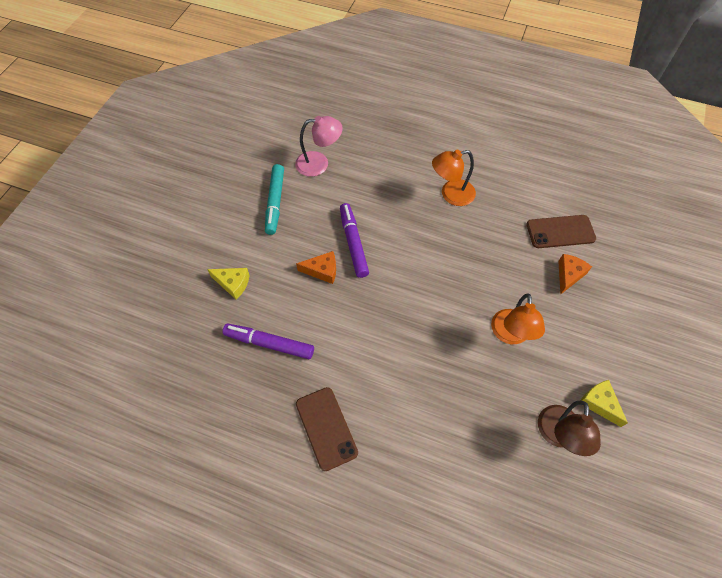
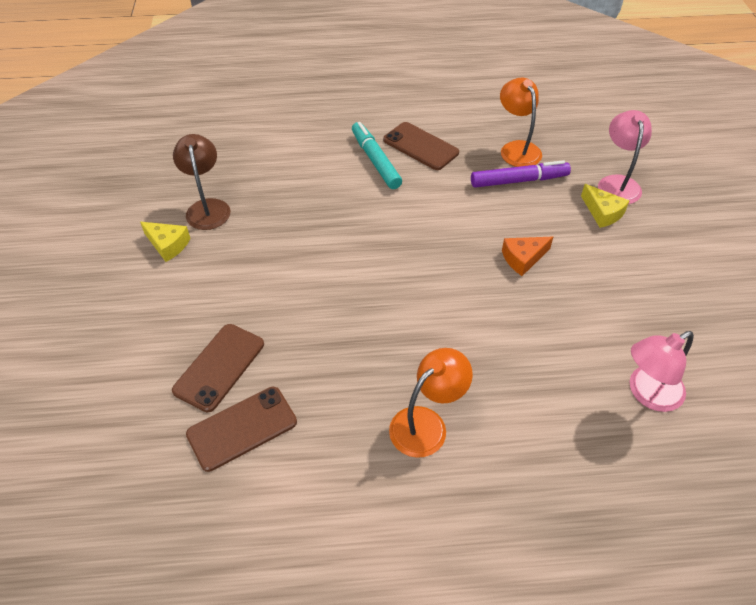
camera: 155 degrees right, 10 degrees down
yellow cheese [207,268,249,300] -> yellow cheese turned 120 degrees counterclockwise [581,184,630,228]
turquoise marker [265,164,284,235] -> turquoise marker moved to [352,122,402,189]
purple marker [340,203,369,278] -> none
orange lamp [491,293,545,344] -> orange lamp moved to [500,78,542,167]
orange cheese [558,254,592,295] -> brown phone [172,324,264,412]
none -> pink lamp [598,110,652,204]

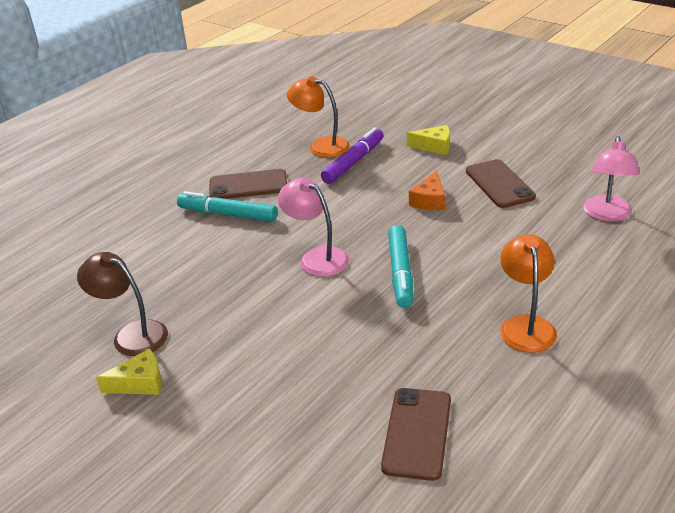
camera: 45 degrees left, 15 degrees down
brown phone [172,324,264,412] -> brown phone moved to [466,159,536,208]
pink lamp [598,110,652,204] -> pink lamp moved to [278,178,349,277]
none -> turquoise marker [388,225,413,308]

